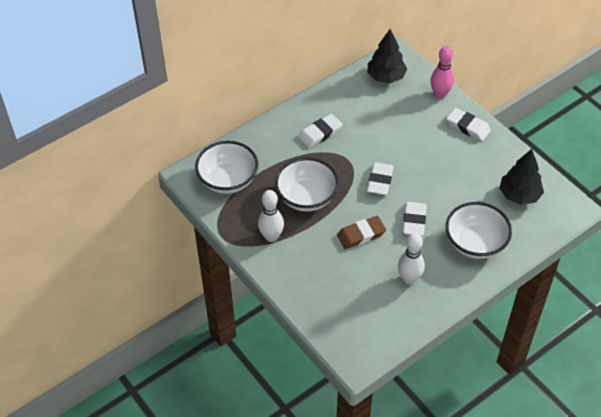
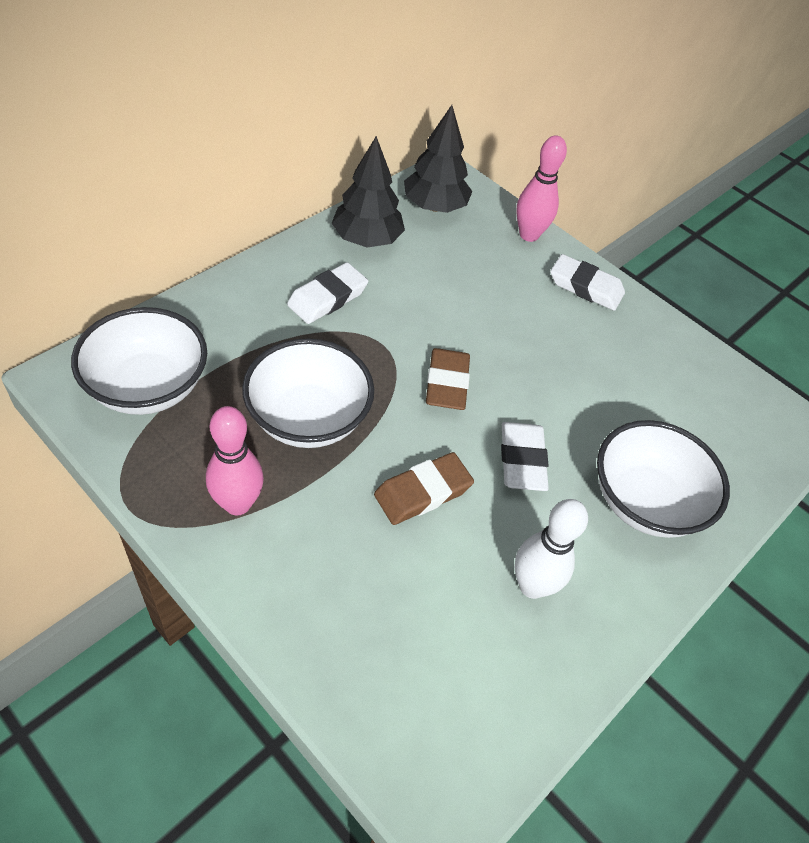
camera: 15 degrees left, 0 degrees up
white bowling pin [258,190,284,242] -> pink bowling pin [206,406,264,516]
white eraser [367,162,394,195] -> brown eraser [426,348,470,410]
black tree [500,149,544,205] -> black tree moved to [332,136,405,248]

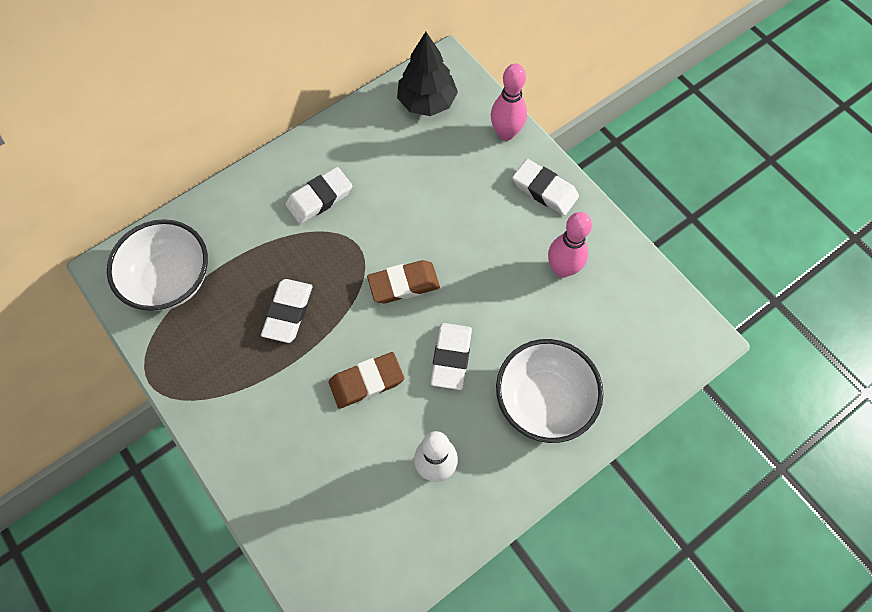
camera: 15 degrees right, 15 degrees up
pink bowling pin [206,406,264,516] -> pink bowling pin moved to [548,212,592,278]
white bowl [242,338,374,448] -> white eraser [261,279,313,343]
black tree [332,136,405,248] -> none
brown eraser [426,348,470,410] -> brown eraser turned 60 degrees clockwise [367,260,440,303]

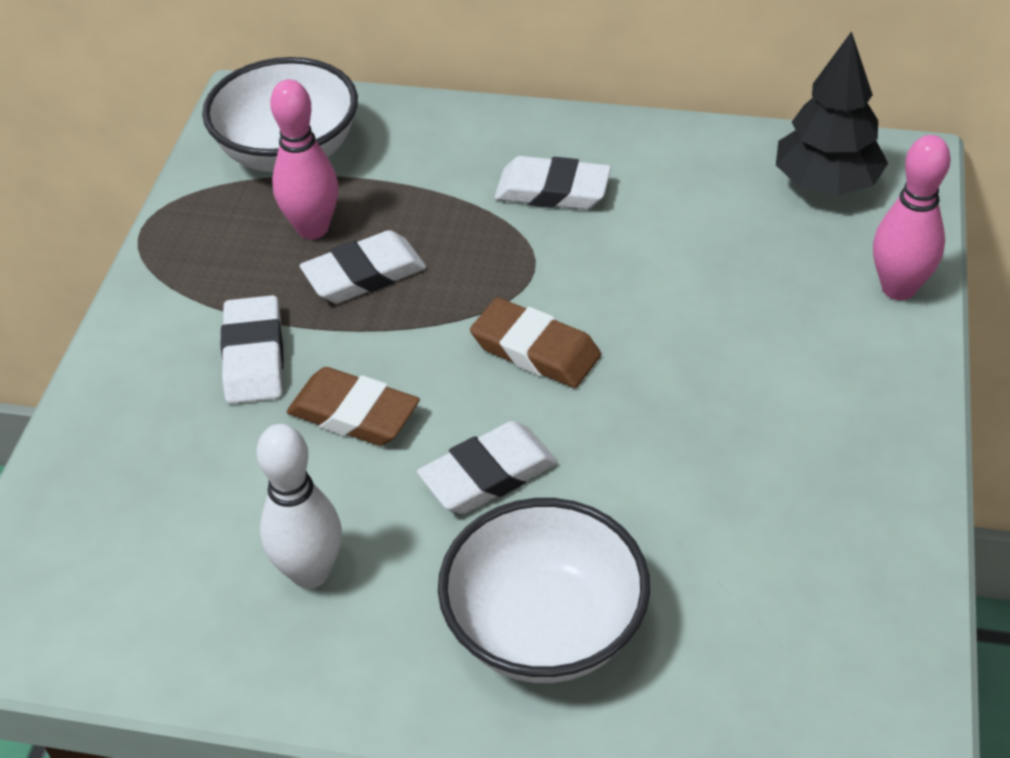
camera: 50 degrees right, 20 degrees down
white eraser [512,159,579,216] -> white eraser moved to [221,295,284,404]
pink bowling pin [548,212,592,278] -> pink bowling pin moved to [270,79,338,239]

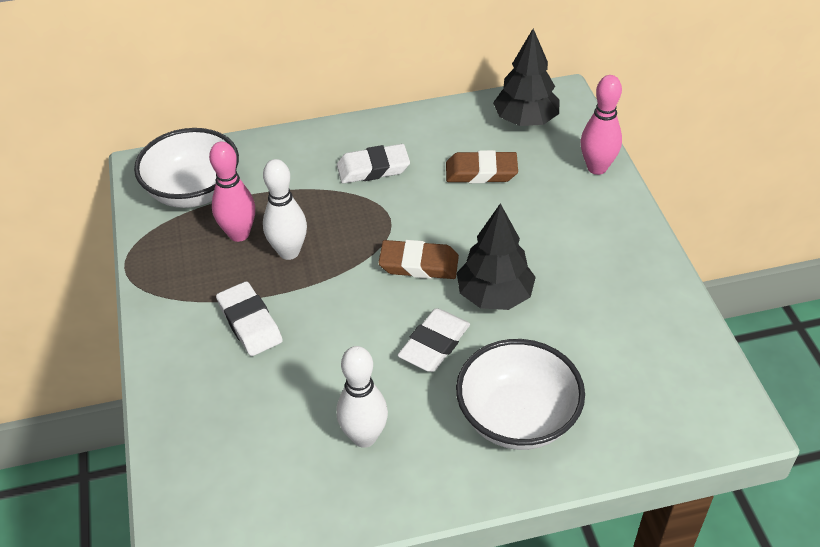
camera: 25 degrees left, 0 degrees up
brown eraser [287,367,420,446] -> brown eraser moved to [446,150,518,183]
white eraser [300,230,426,303] -> white bowling pin [263,159,307,260]
none -> black tree [457,203,536,310]

